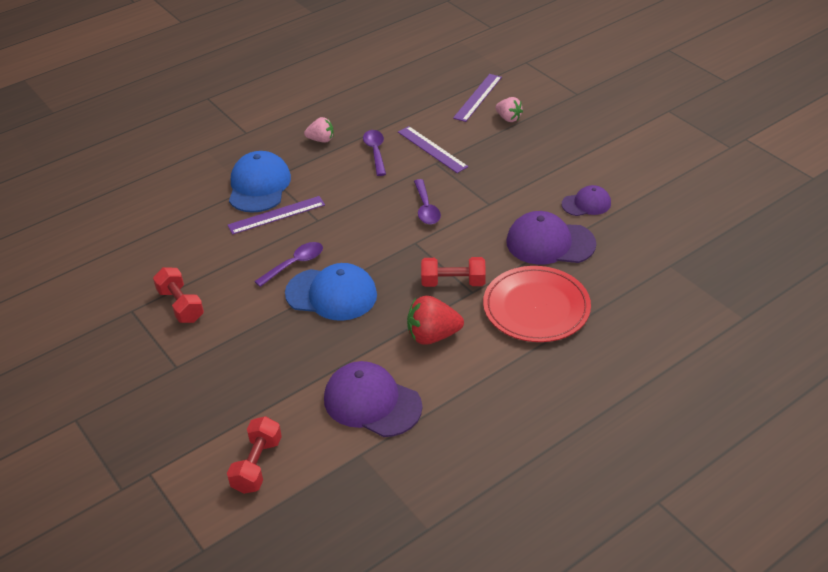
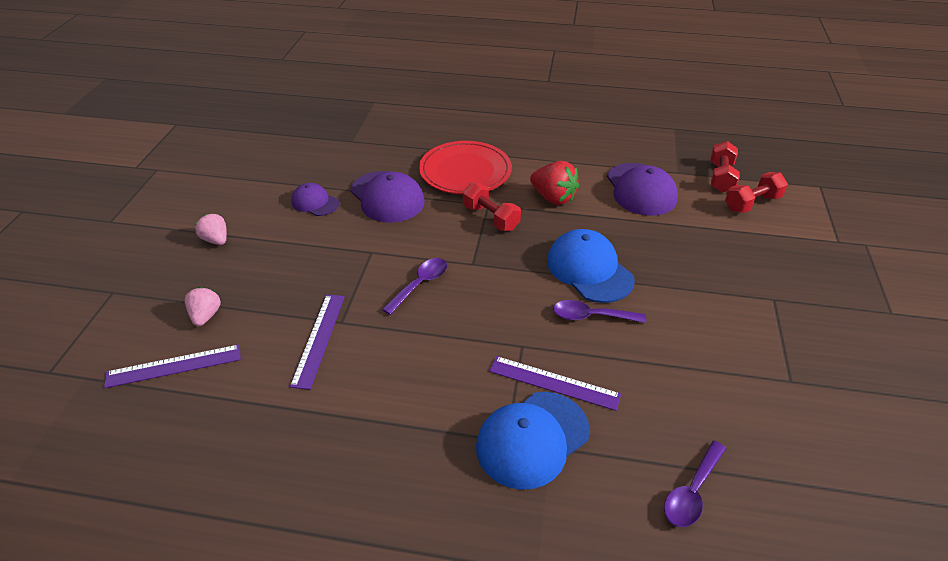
camera: 135 degrees left, 0 degrees up
red dumbbell [153,267,204,323] -> red dumbbell moved to [710,141,740,193]
pink strawberry [304,117,334,143] -> pink strawberry moved to [195,214,227,245]
purple spoon [363,130,386,176] -> purple spoon moved to [664,441,726,527]

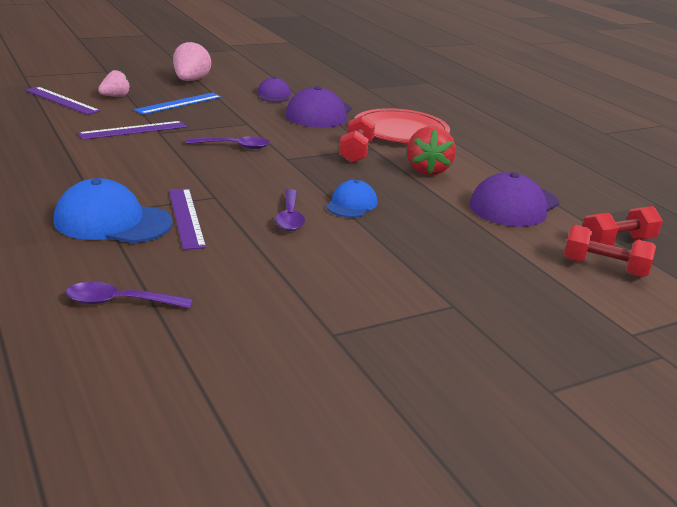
camera: 50 degrees right, 15 degrees down
pink strawberry [195,214,227,245] -> pink strawberry [173,41,211,81], size x1.56
blue cap [547,229,635,303] -> blue cap [326,180,377,218], size x0.58
purple spoon [553,300,646,323] -> purple spoon turned 150 degrees counterclockwise [275,189,305,231]
none -> blue ruler [133,93,221,115]

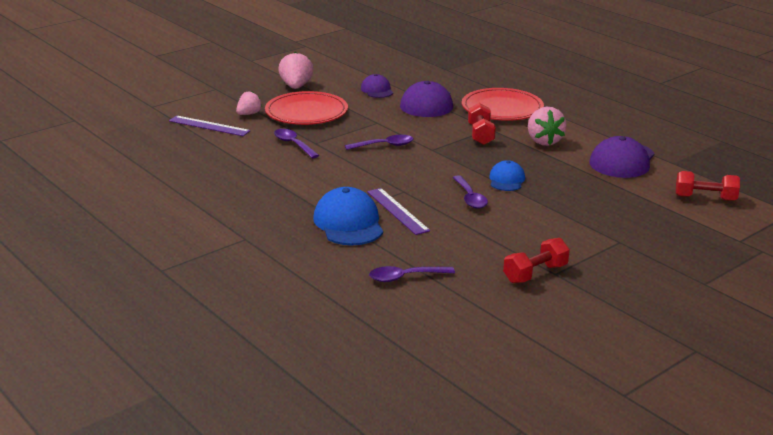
camera: 10 degrees left, 0 degrees up
blue cap [54,178,172,243] -> blue cap turned 75 degrees clockwise [313,187,383,245]
purple ruler [78,121,187,140] -> purple spoon [274,129,319,158]
blue ruler [133,93,221,115] -> red plate [265,91,348,125]
red strawberry [407,126,456,175] -> pink strawberry [528,107,567,146]
red dumbbell [583,206,663,245] -> red dumbbell moved to [503,238,570,283]

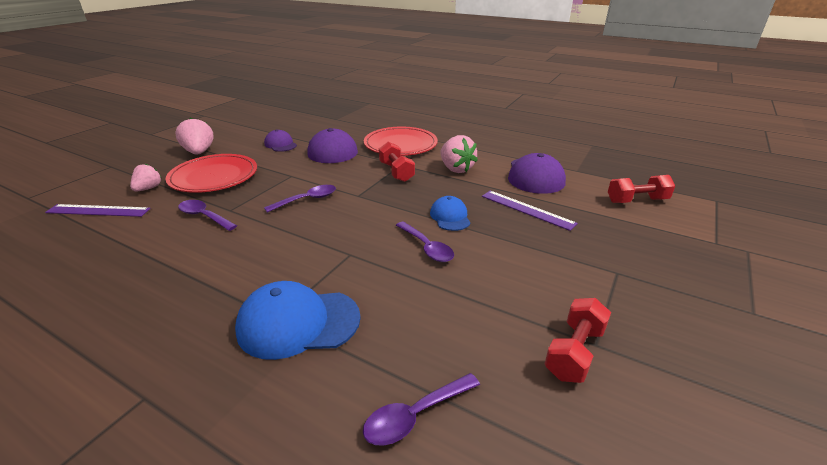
camera: 20 degrees left, 5 degrees up
blue cap [313,187,383,245] -> blue cap turned 60 degrees counterclockwise [235,281,361,360]
purple ruler [367,188,430,235] -> purple ruler moved to [482,191,578,231]

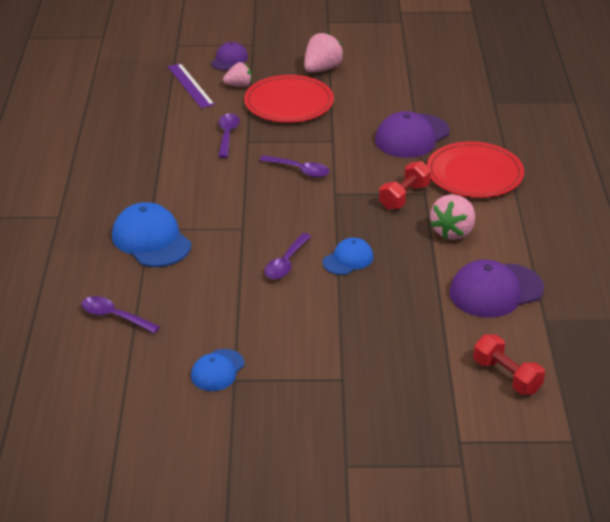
camera: 60 degrees right, 5 degrees up
purple cap [264,129,297,152] -> purple cap moved to [211,42,248,71]
purple ruler [482,191,578,231] -> none
red dumbbell [545,298,611,383] -> blue cap [191,349,244,391]

